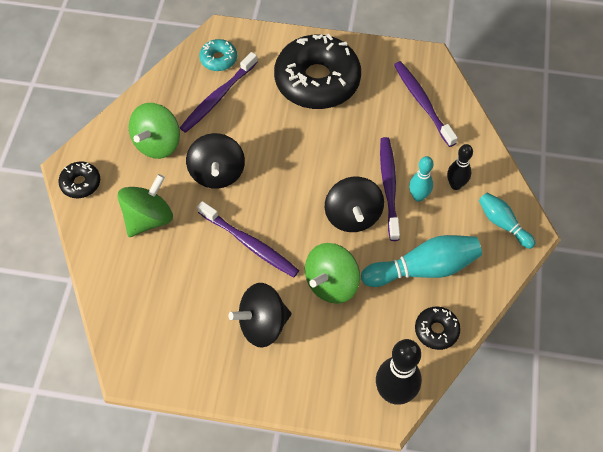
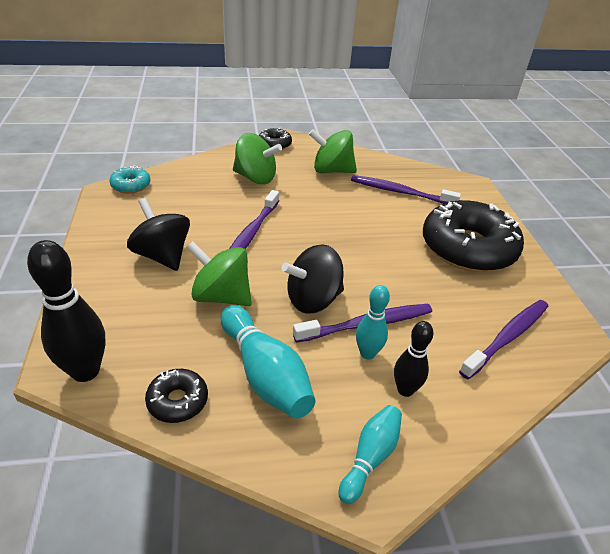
camera: 70 degrees right, 20 degrees down
black spinning top [186,133,245,189] -> none
turquoise donut [199,39,237,71] -> turquoise donut moved to [109,165,151,193]

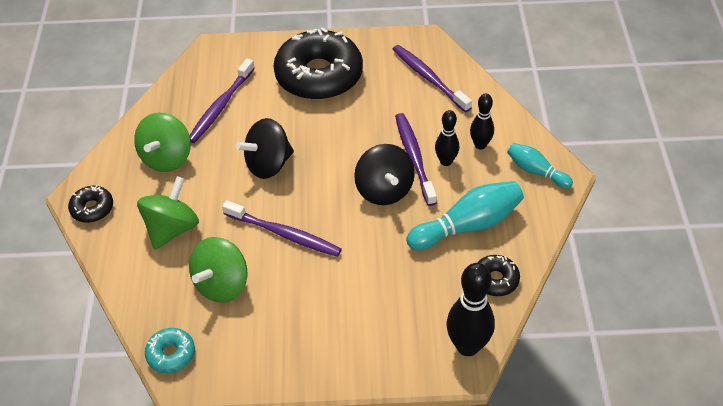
camera: 80 degrees left, 10 degrees up
black spinning top [127,198,190,271] -> black spinning top moved to [235,118,294,179]
green spinning top [186,241,252,306] -> green spinning top moved to [189,237,247,303]
turquoise bowling pin [356,285,390,360] -> black bowling pin [435,110,459,166]

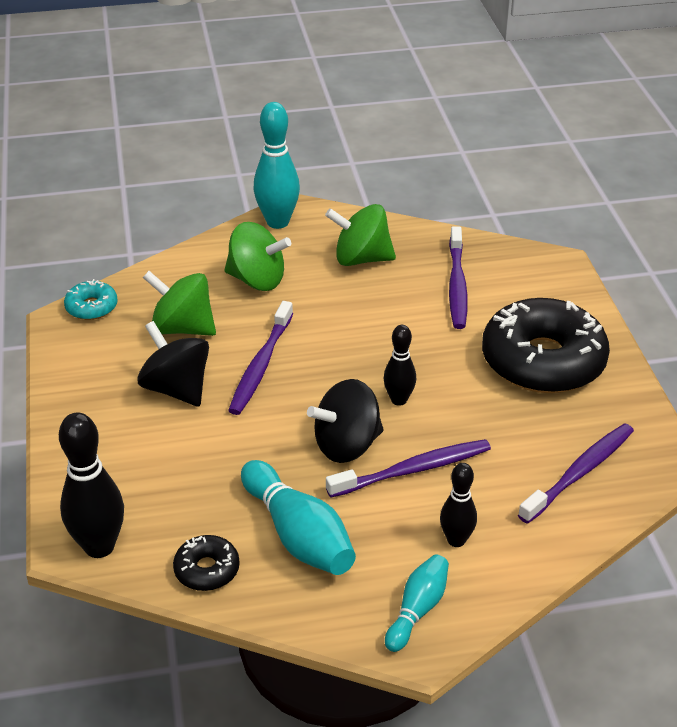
camera: 80 degrees right, 10 degrees down
black donut [68,185,113,223] -> turquoise bowling pin [253,102,300,229]
purple toothbrush [189,58,255,143] -> purple toothbrush turned 105 degrees counterclockwise [449,226,468,329]
black spinning top [235,118,294,179] -> black spinning top moved to [137,321,209,407]
black bowling pin [435,110,459,166] -> black bowling pin moved to [384,325,416,406]

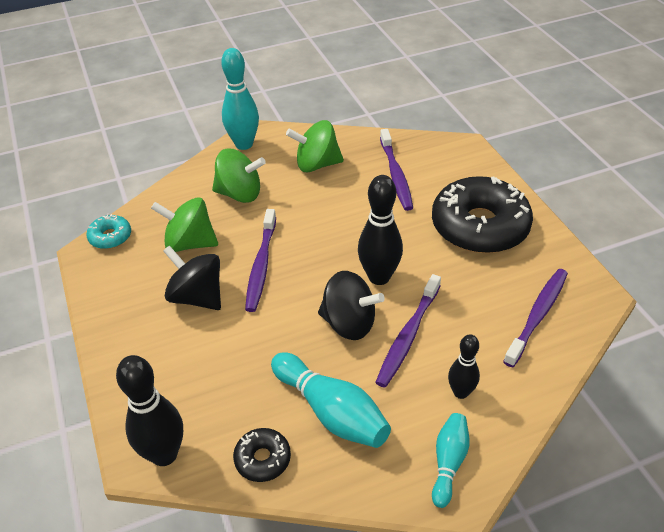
camera: 10 degrees left, 5 degrees up
black spinning top [307,379,384,463] -> black spinning top turned 120 degrees counterclockwise [318,271,385,340]
purple toothbrush [326,439,491,498] -> purple toothbrush turned 150 degrees clockwise [375,274,441,387]
black bowling pin [384,325,416,406] -> black bowling pin [358,175,403,285], size x1.66

